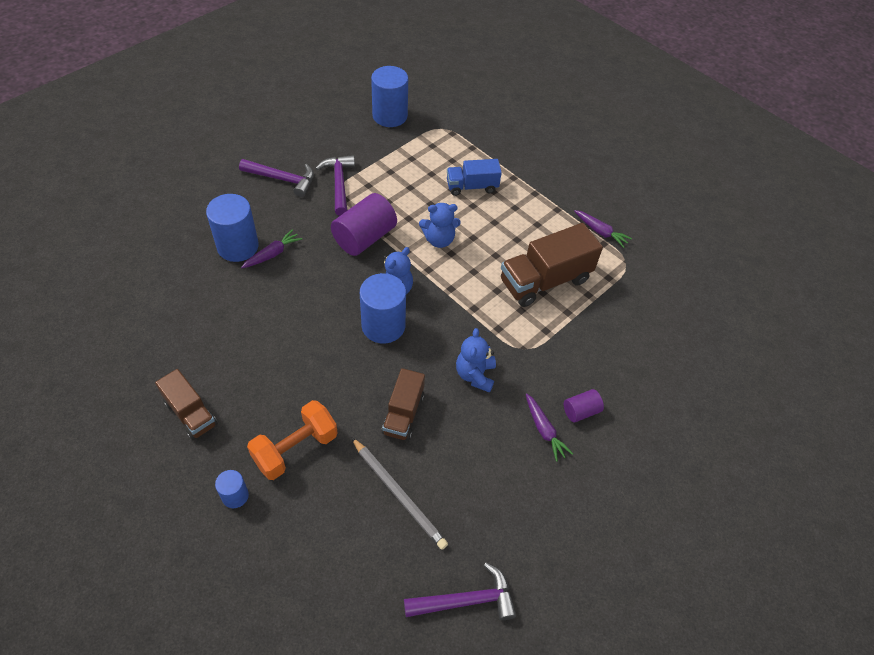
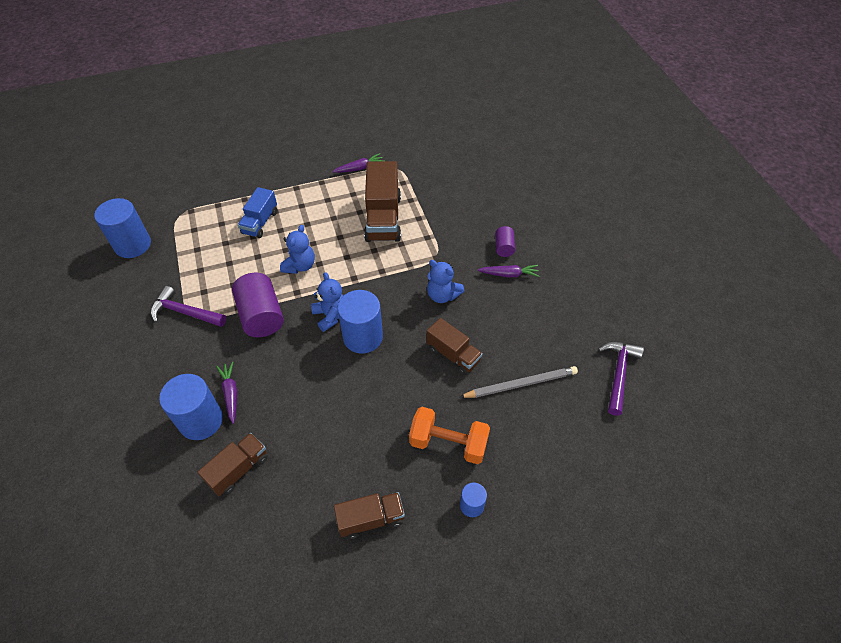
camera: 60 degrees left, 0 degrees up
purple hammer [239,159,314,197] -> none
orange dumbbell [247,400,338,480] -> orange dumbbell turned 60 degrees counterclockwise [409,407,490,464]
none -> brown truck [198,433,268,496]

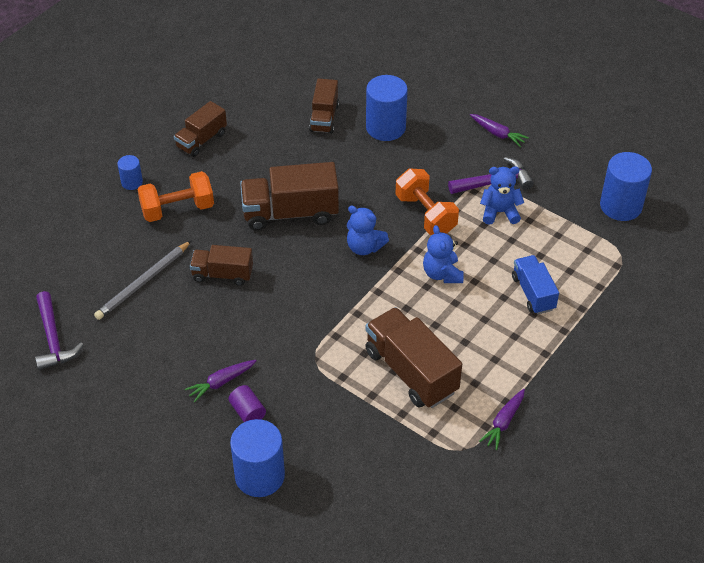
camera: 145 degrees right, 5 degrees down
purple carrot [216,362,237,424] -> purple carrot moved to [470,114,529,147]
purple cylinder [232,273,284,337] -> orange dumbbell [395,169,459,235]
blue cylinder [337,290,383,354] -> blue cylinder moved to [230,419,285,497]
blue teddy bear [427,260,464,303] -> blue teddy bear moved to [480,166,524,225]
none -> brown truck [240,162,339,231]

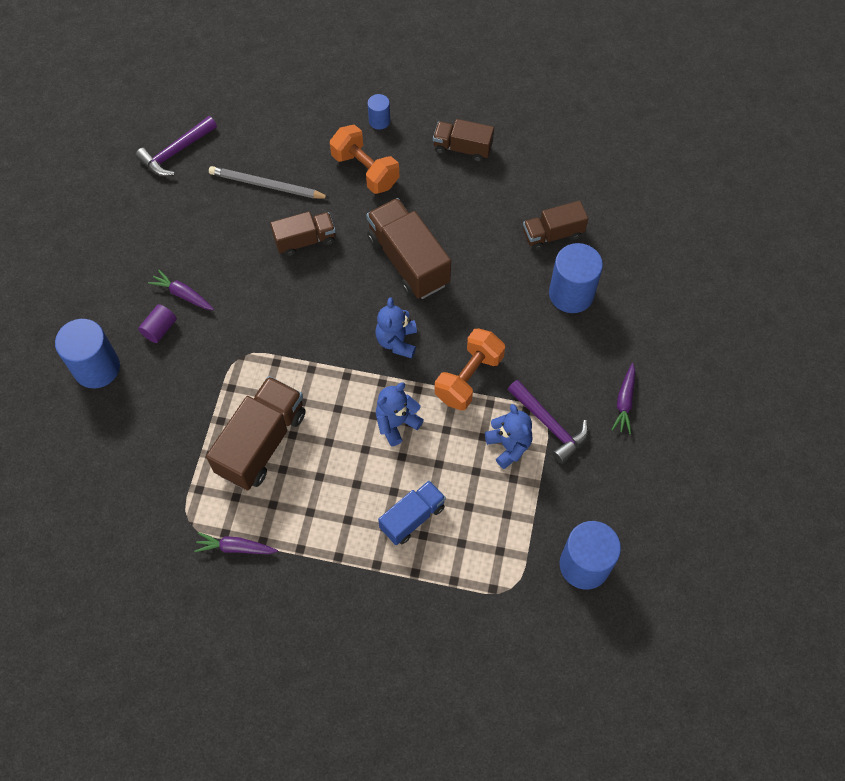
camera: 65 degrees right, 15 degrees up
brown truck [190,245,253,286] -> brown truck turned 90 degrees clockwise [270,211,336,257]

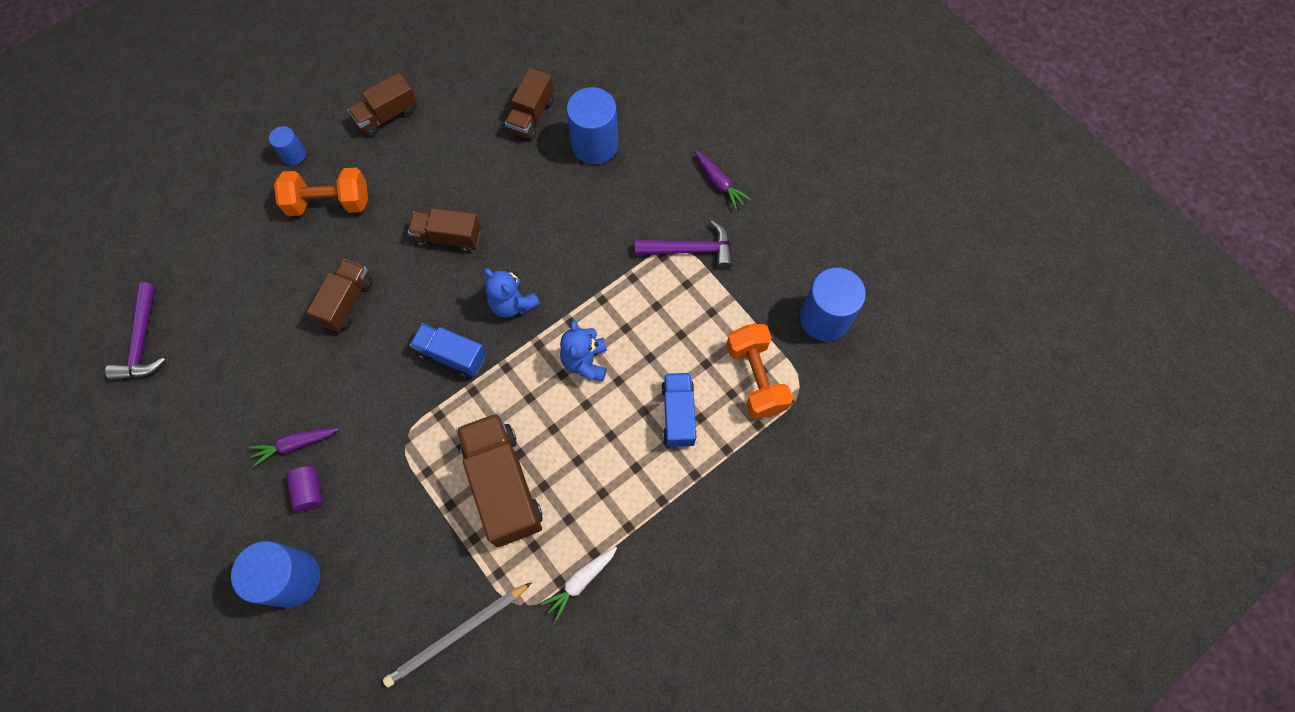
camera: 50 degrees left, 5 degrees up
purple carrot [194,532,278,554] -> white carrot [541,547,617,621]
grey pencil [209,166,330,199] -> grey pencil moved to [383,582,532,687]
brown truck [366,198,451,299] -> brown truck [408,208,481,253], size x0.61
orange dumbbell [435,328,505,410] -> orange dumbbell moved to [726,324,793,419]
blue teddy bear [485,404,533,469] -> none
none -> blue truck [410,323,486,378]

